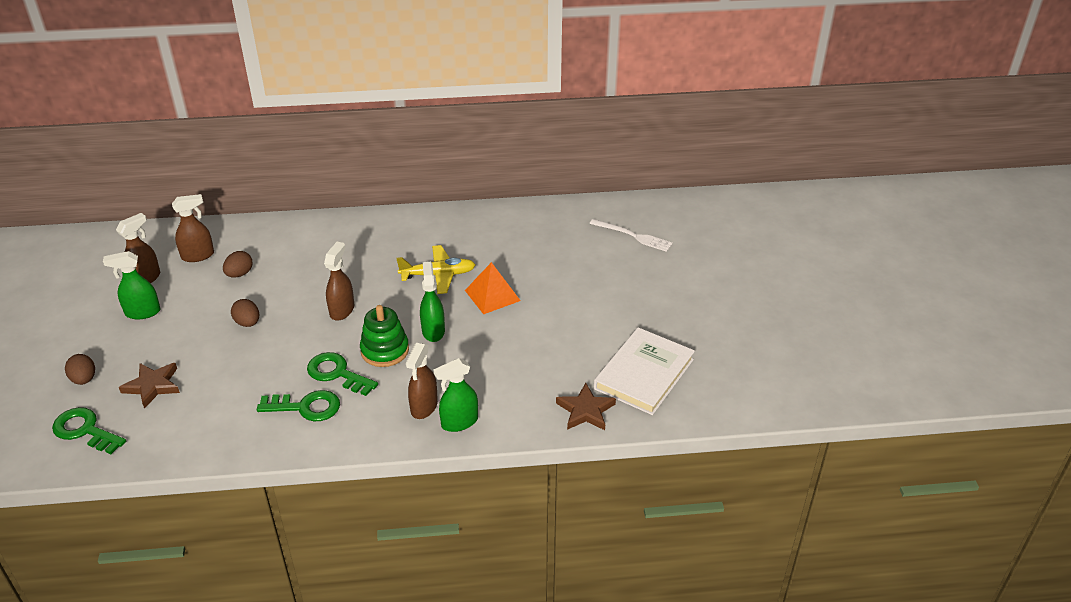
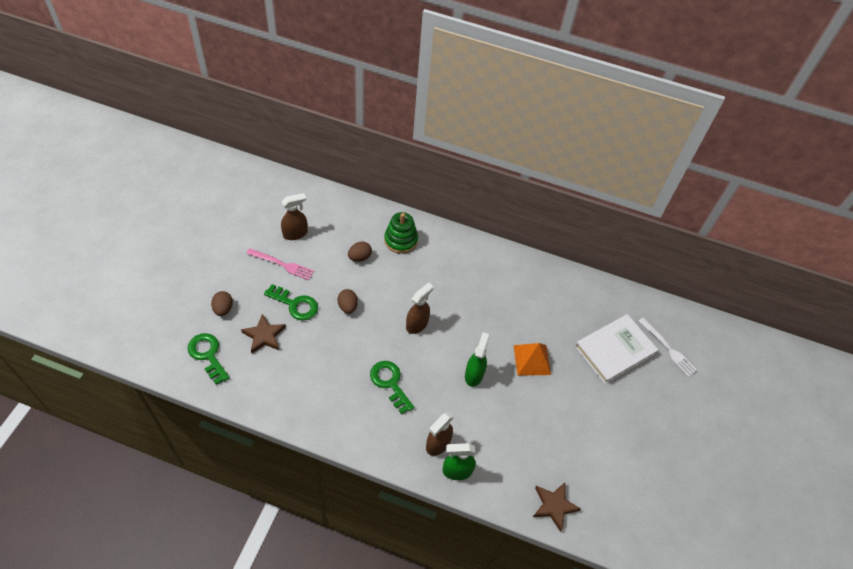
camera: 20 degrees right, 15 degrees up
green spray bottle [103,251,160,319] -> pink fork [246,248,314,280]
brown spray bottle [172,194,214,262] -> none
green key [257,390,340,421] -> green key moved to [264,284,318,321]
green stacking toy [360,305,409,367] -> green stacking toy moved to [384,212,418,254]
yellow plane [396,245,475,294] -> none
white book [594,327,695,415] -> white book moved to [575,314,658,384]

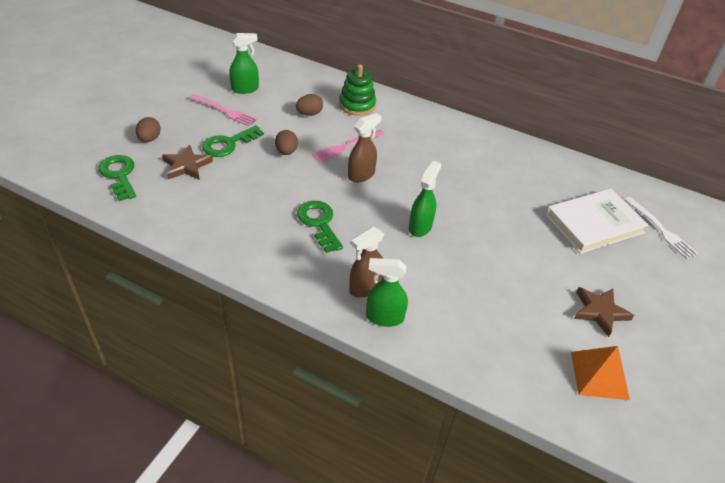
camera: 10 degrees right, 10 degrees down
green key [264,284,318,321] -> green key turned 105 degrees clockwise [202,125,264,157]
brown spray bottle [281,193,308,240] -> green spray bottle [229,33,259,94]
orange pyramid [513,343,551,376] -> orange pyramid moved to [571,346,630,400]
brown star [533,482,581,532] -> brown star moved to [574,287,634,337]
none -> pink fork [312,130,385,163]

